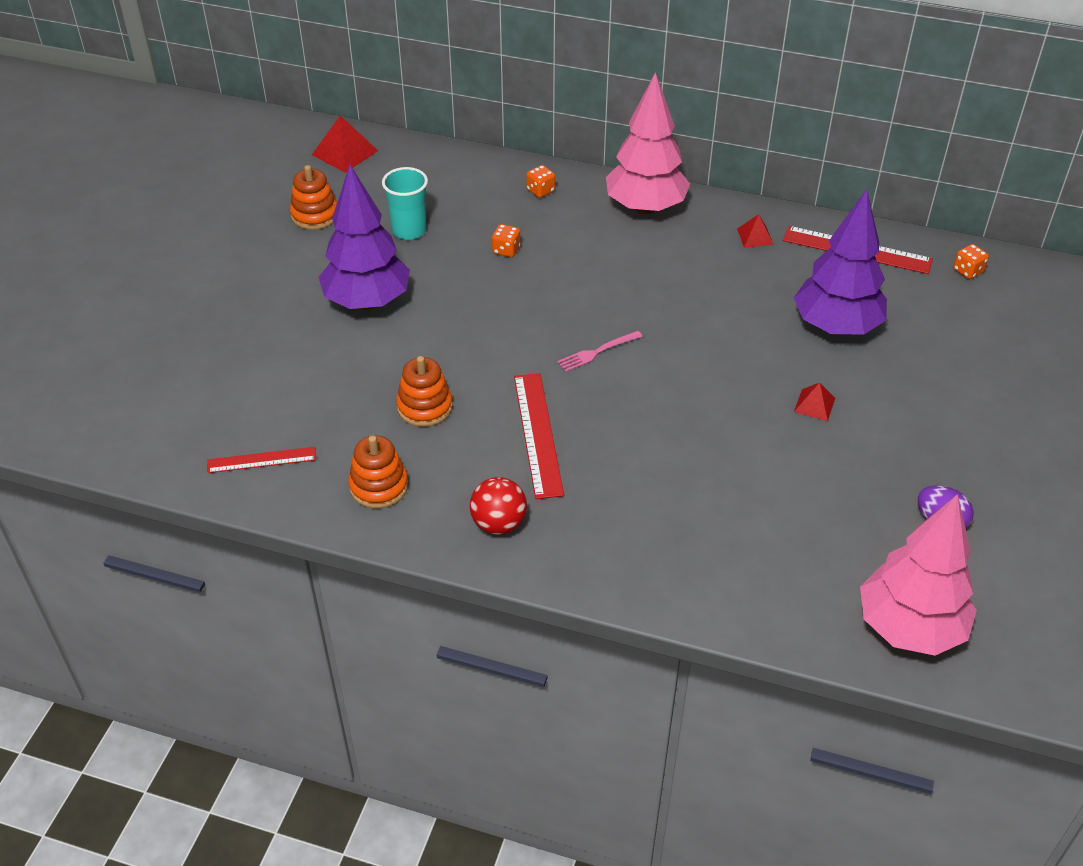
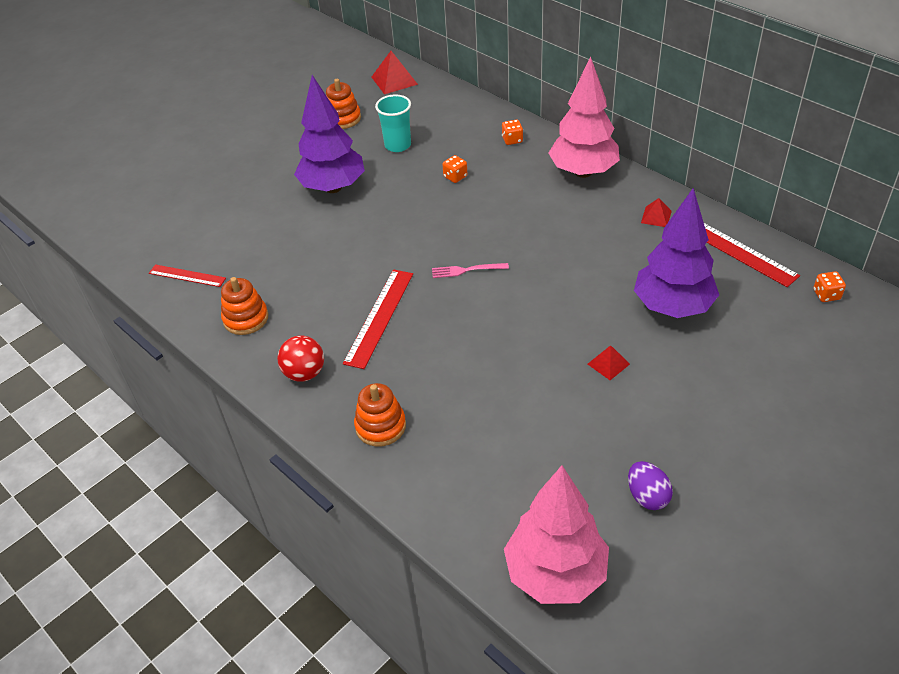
camera: 30 degrees right, 0 degrees up
orange stacking toy [396,356,453,427] -> orange stacking toy moved to [354,383,406,447]

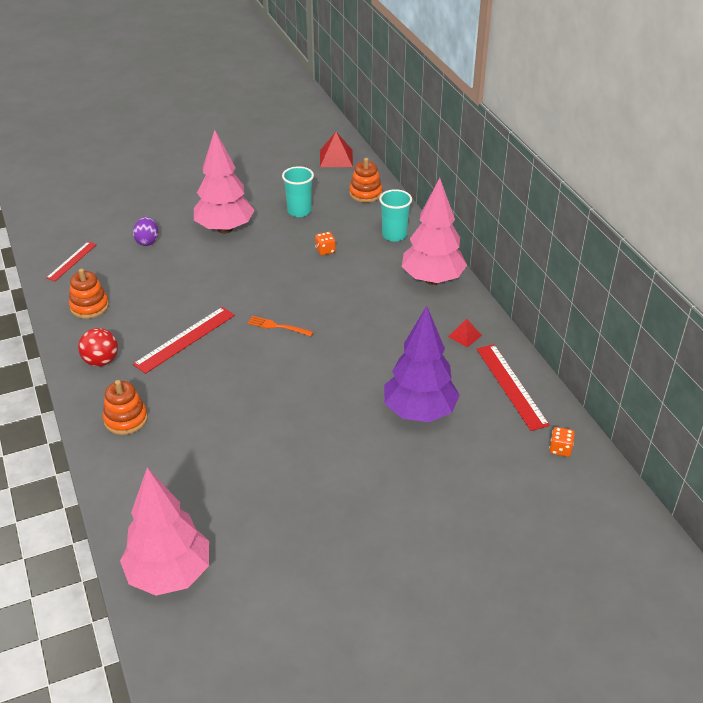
camera: 20 degrees right, 5 degrees down
red ruler [149,264,226,287] -> red ruler turned 75 degrees clockwise [46,242,97,281]
purple tree [294,75,365,193] -> pink tree [194,130,254,234]
orange stacking toy [326,79,361,129] -> orange stacking toy moved to [349,158,383,203]
pink fork [432,263,509,278] -> orange fork [247,316,313,336]
orange dice [502,120,523,145] -> turquoise cup [379,189,412,242]
red pyramid [588,345,630,380] -> none
purple egg [628,461,673,510] -> purple egg moved to [133,217,158,246]

